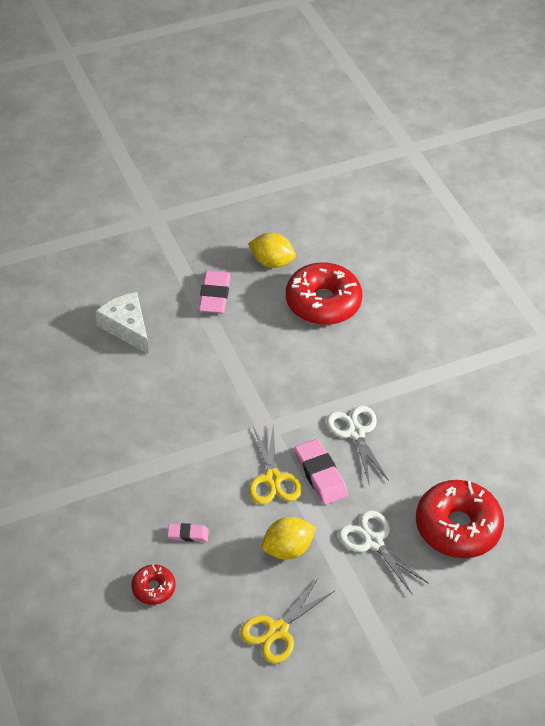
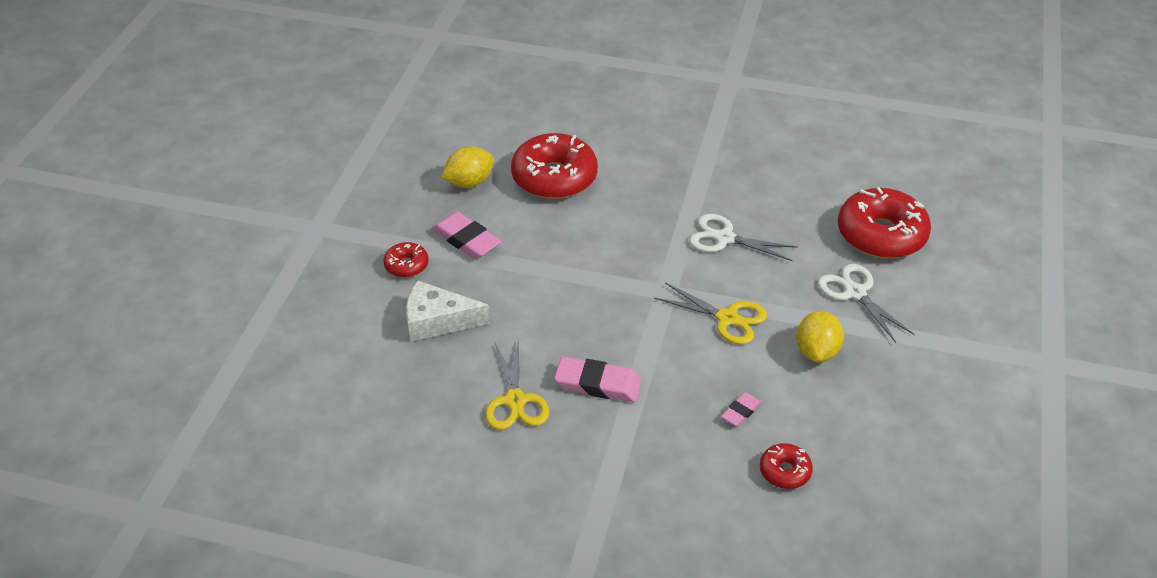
camera: 50 degrees left, 5 degrees down
yellow scissors [240,577,334,664] -> yellow scissors moved to [485,340,549,430]
pink eraser [294,439,348,505] -> pink eraser moved to [554,357,642,402]
white scissors [339,510,429,595] -> white scissors turned 60 degrees clockwise [818,264,915,343]
none -> red donut [383,242,429,277]

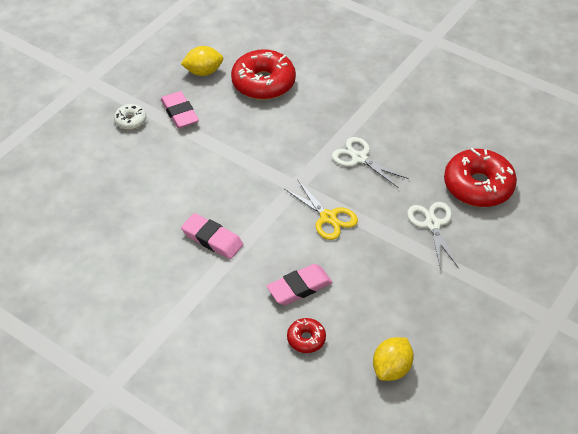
camera: 20 degrees right, 5 degrees up
red donut [383,242,429,277] -> white donut [114,104,146,130]
white cheese [406,280,490,342] -> none
yellow scissors [485,340,549,430] -> none
pink eraser [721,392,762,427] -> pink eraser [267,264,333,305], size x1.80
yellow lemon [796,311,844,362] -> yellow lemon moved to [373,337,414,381]

